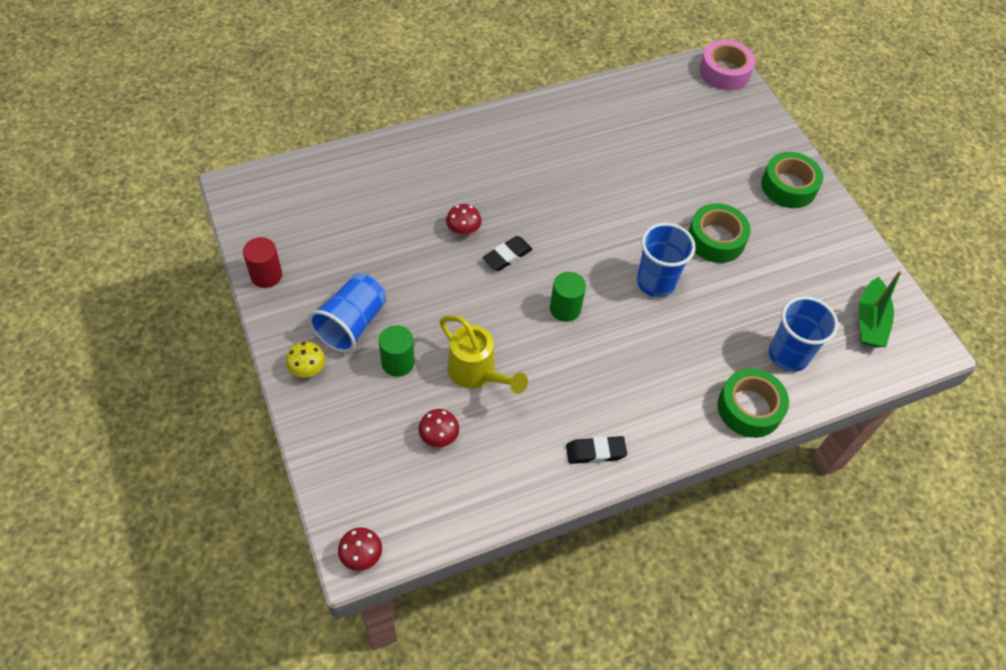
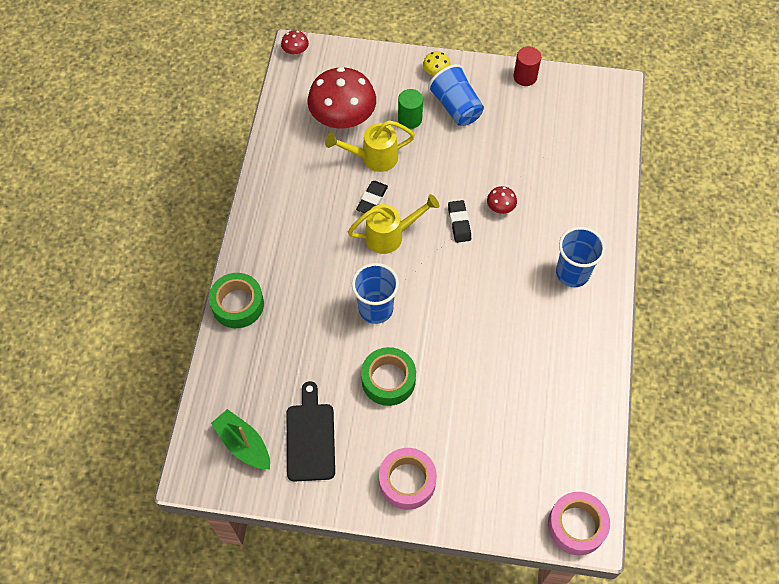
camera: 125 degrees right, 5 degrees up
red mushroom [419,409,459,447] -> red mushroom [307,67,376,128], size x2.37
green cylinder [550,272,586,322] -> yellow watering can [348,194,439,254]
black eraser [566,436,627,464] -> black eraser moved to [356,181,388,213]
green tape [761,152,823,208] -> pink tape [379,448,437,510]
blue cup [769,296,838,372] -> blue cup moved to [556,227,605,287]
none -> black cutting board [287,381,335,482]

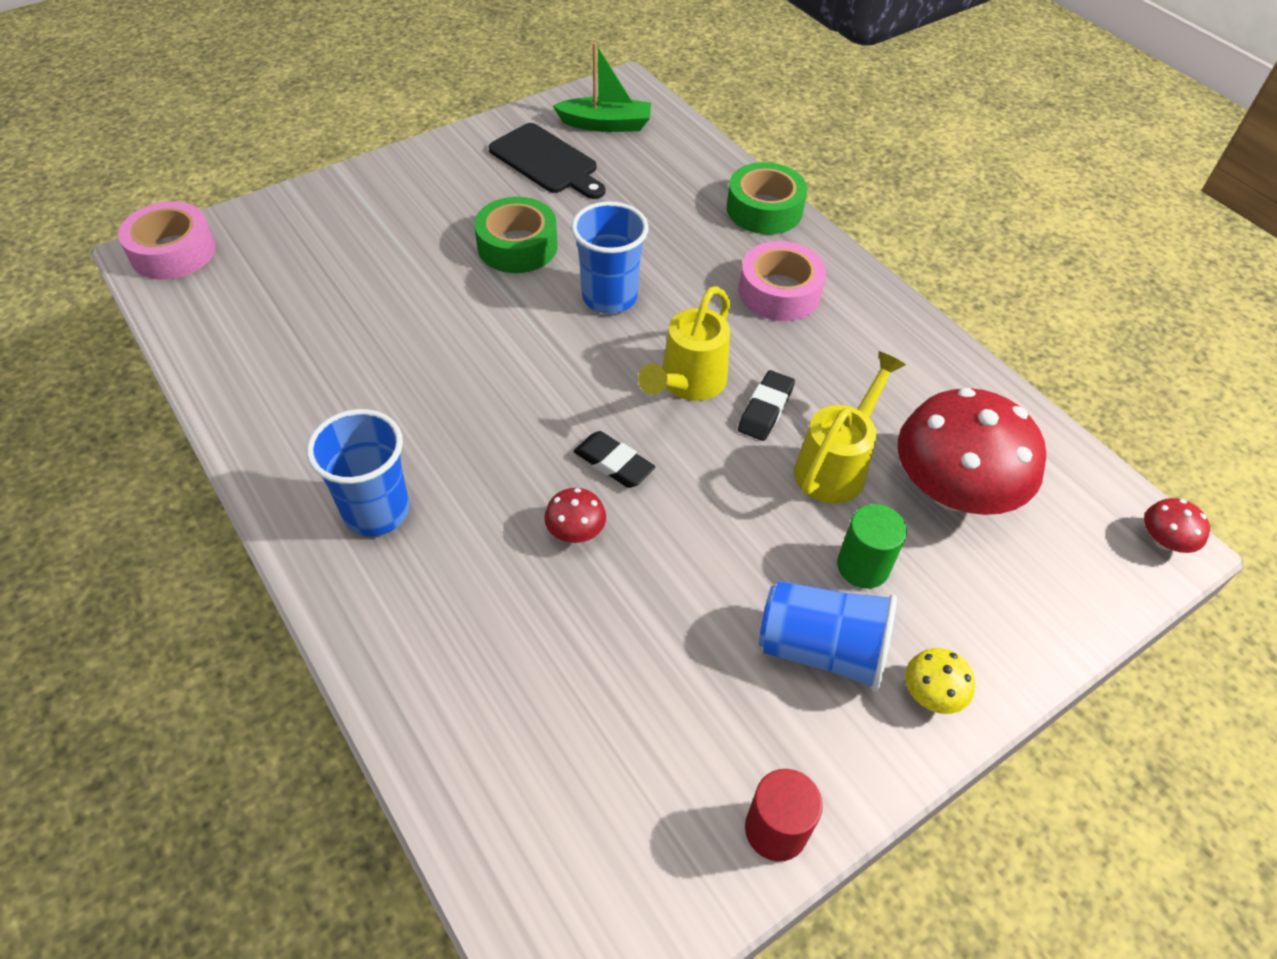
camera: 135 degrees right, 10 degrees down
black eraser [356,181,388,213] -> black eraser turned 45 degrees clockwise [738,370,795,441]
pink tape [379,448,437,510] -> pink tape moved to [739,241,826,321]

